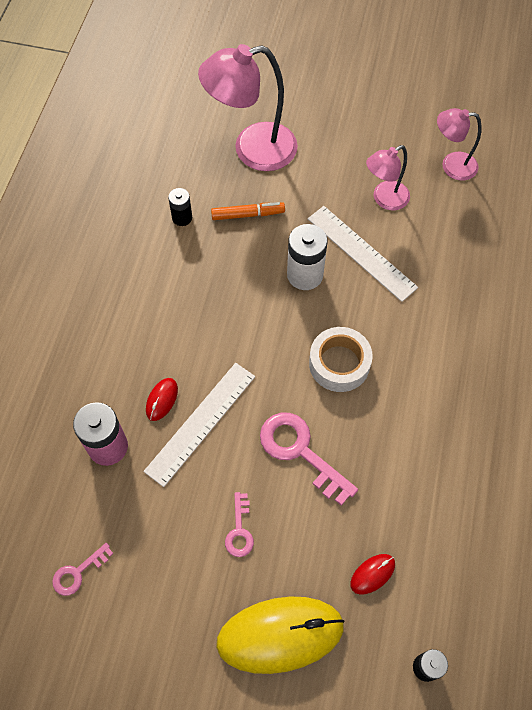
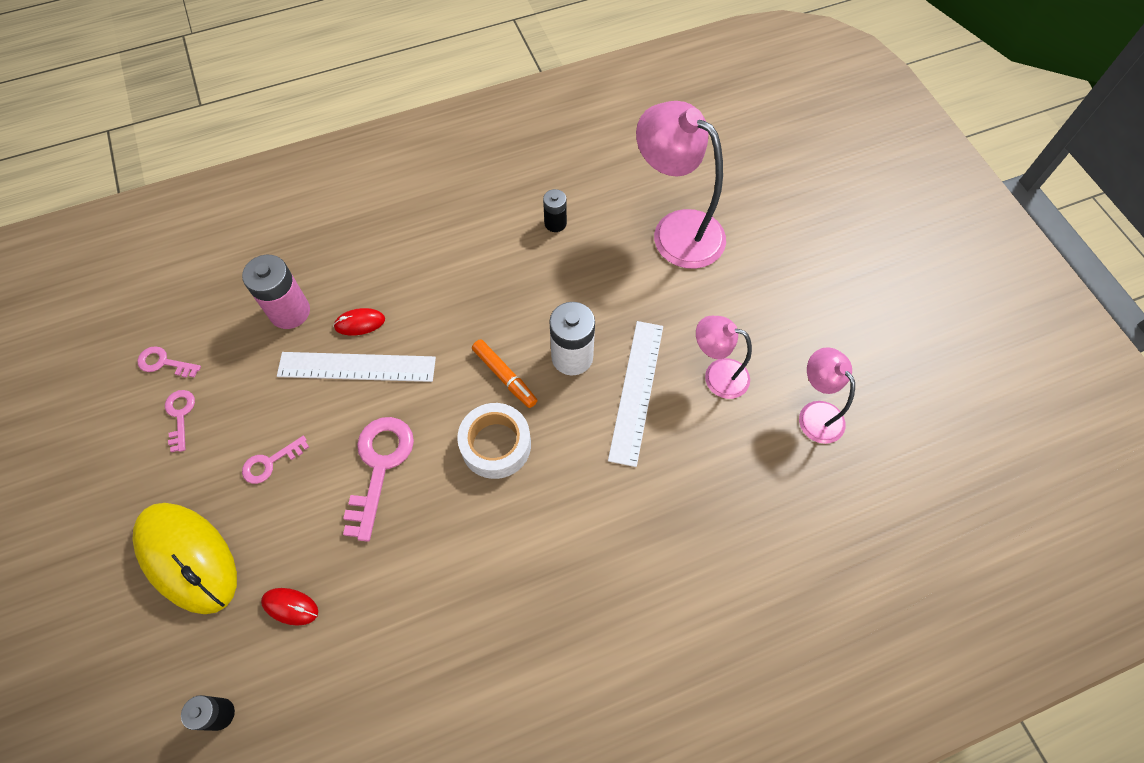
camera: 55 degrees right, 0 degrees up
orange marker [211,202,285,220] -> orange marker moved to [472,339,538,408]
none -> pink key [165,390,195,452]

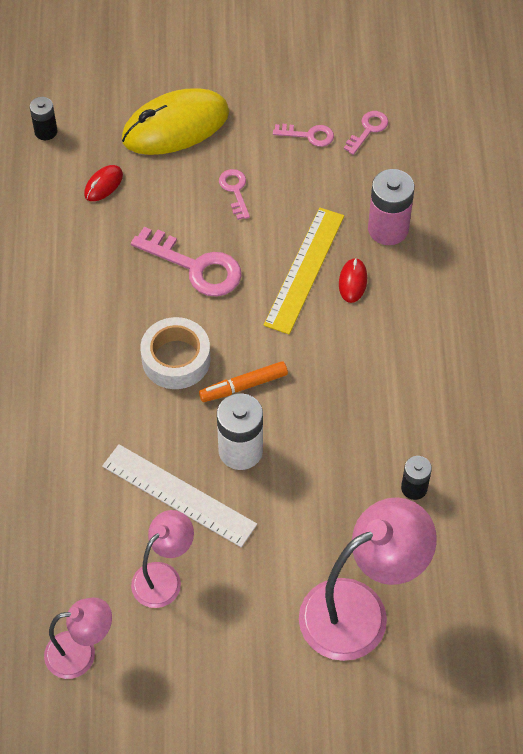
camera: 110 degrees right, 5 degrees down
white ruler [277,352,436,382] -> yellow ruler [264,207,344,334]

